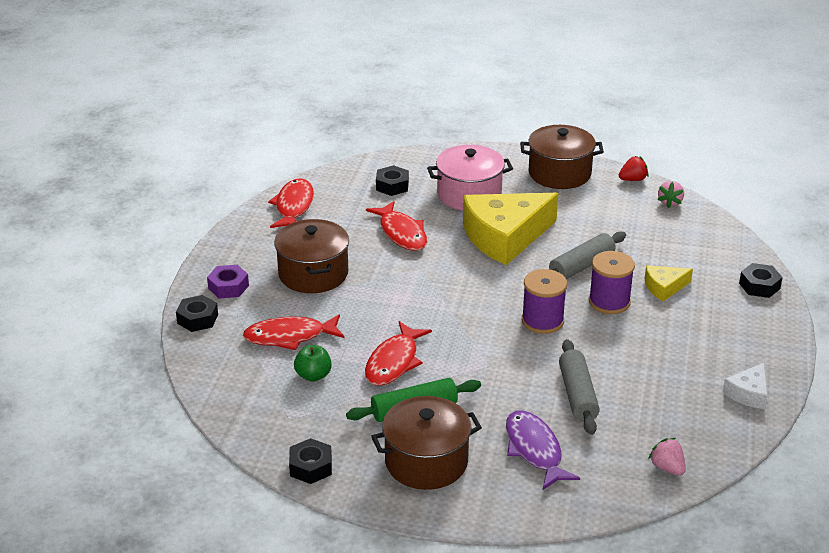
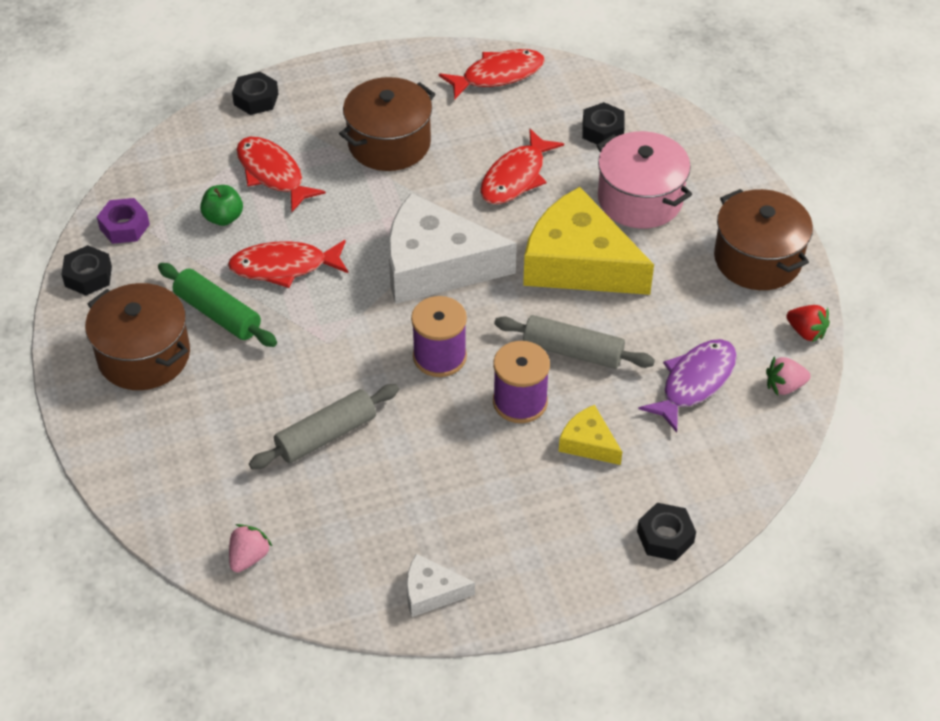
camera: 60 degrees right, 15 degrees up
purple nut [207,265,249,299] -> purple nut moved to [97,198,150,244]
purple fish [506,410,580,490] -> purple fish moved to [639,339,737,433]
none -> white cheese [388,193,517,304]

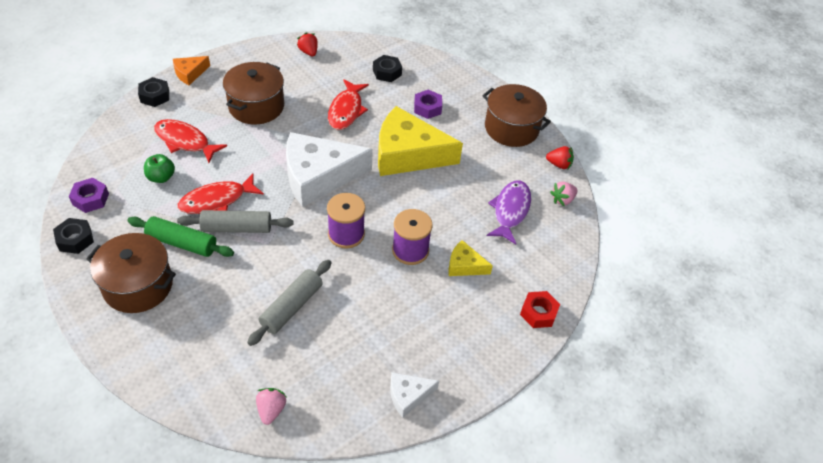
camera: 25 degrees left, 0 degrees up
red fish [439,49,545,99] -> red strawberry [297,32,318,56]
grey rolling pin [494,315,655,369] -> grey rolling pin moved to [177,210,294,233]
pink pot [596,131,692,229] -> purple nut [414,90,442,119]
black nut [637,503,696,561] -> red nut [520,291,560,328]
none -> orange cheese [173,56,210,85]

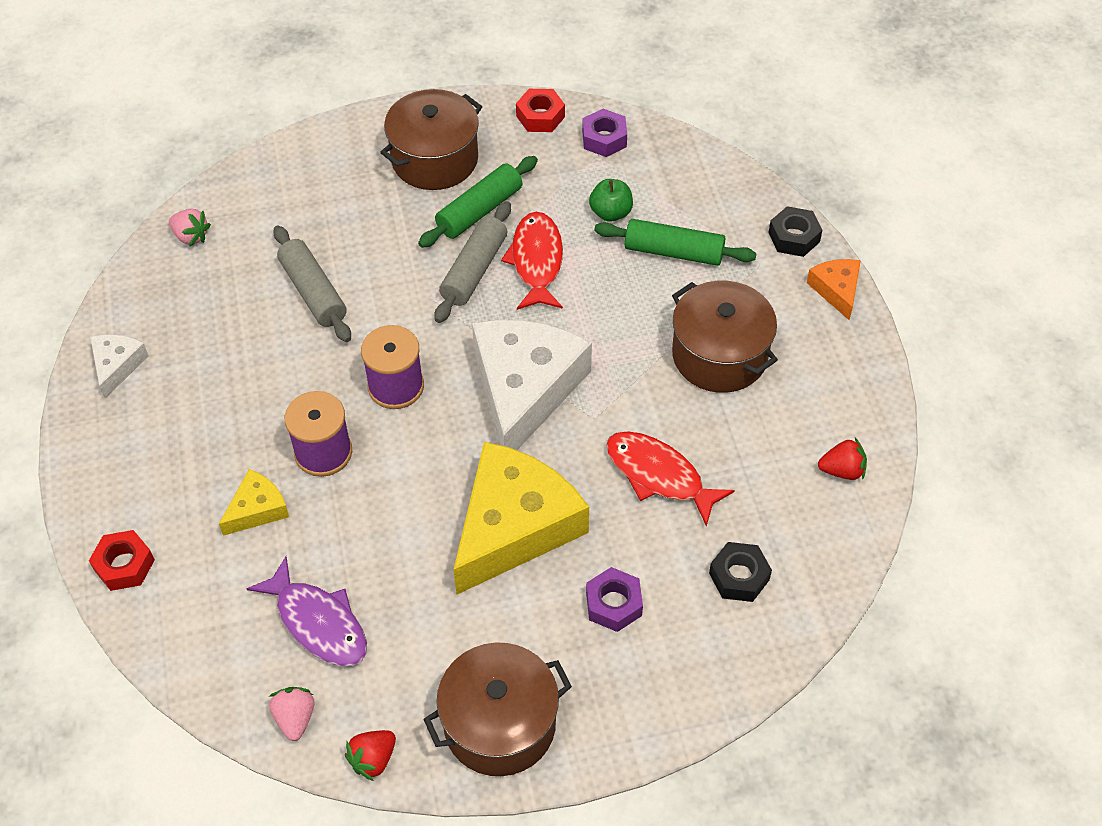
camera: 120 degrees right, 5 degrees up
black nut [53,218,94,254] -> red nut [516,89,565,132]
red fish [154,119,227,163] -> green rolling pin [594,219,757,266]

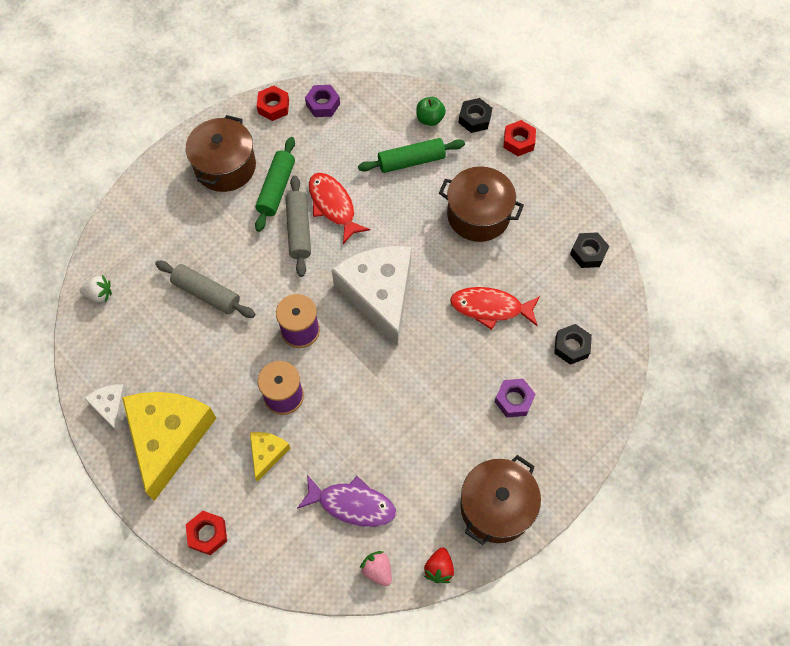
camera: 30 degrees left, 10 degrees up
pink strawberry [169,209,211,247] -> white strawberry [80,275,112,302]
yellow cheese [454,442,589,594] -> yellow cheese moved to [122,392,216,501]
green apple [589,179,633,222] -> green apple moved to [416,97,446,126]
orange cheese [807,259,861,320] -> red nut [503,120,536,156]
red strawberry [818,438,867,480] -> black nut [570,232,609,268]

